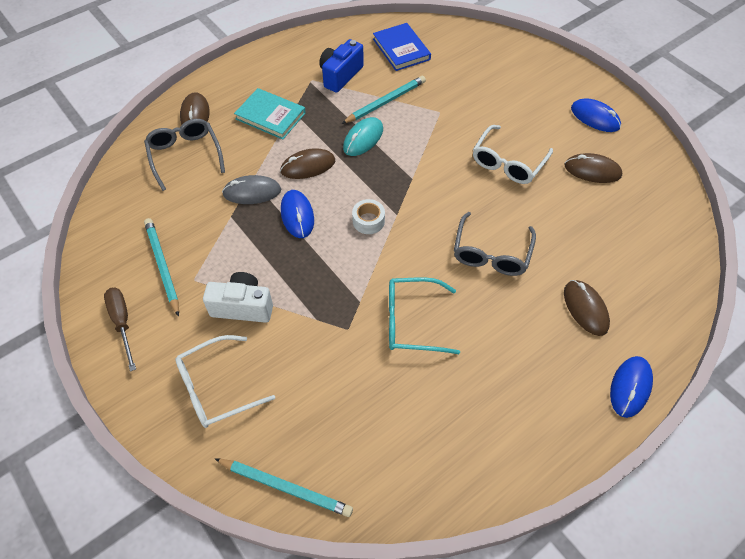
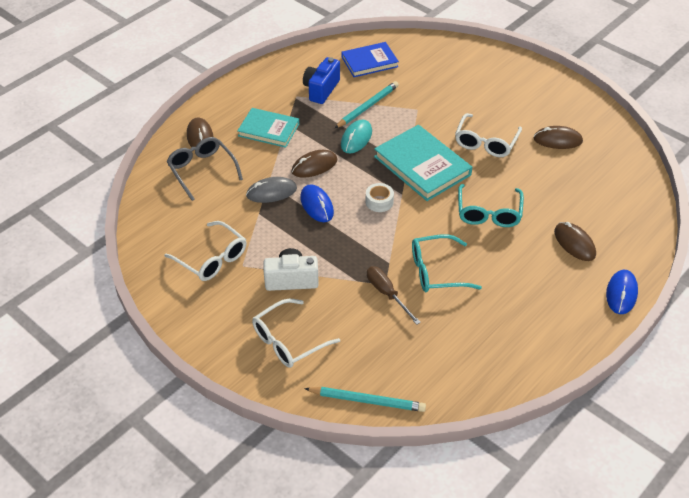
camera: 10 degrees left, 10 degrees down
brown screwdriver [104,287,136,372] -> brown screwdriver moved to [367,266,421,325]
turquoise pencil [144,218,179,317] -> white glasses [164,221,247,281]
blue book [373,23,431,71] -> blue book turned 75 degrees counterclockwise [342,42,399,77]
grey glasses [454,212,536,276] -> turquoise glasses [458,184,524,227]
blue mouse [571,99,621,132] -> none
none -> turquoise book [374,125,472,201]

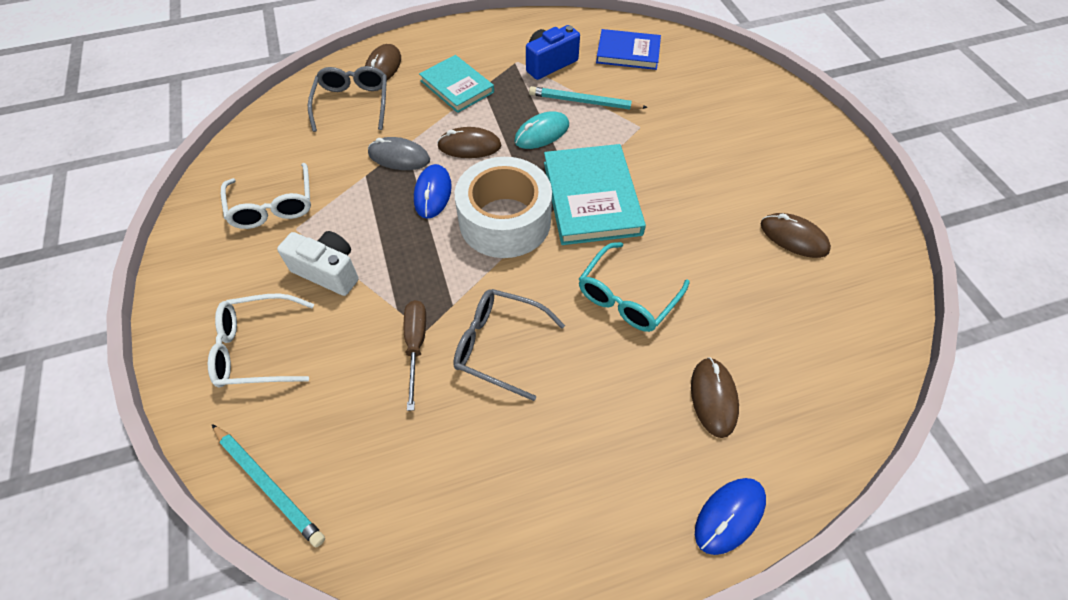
camera: 30 degrees right, 10 degrees up
turquoise pencil [335,81,399,128] -> turquoise pencil turned 150 degrees counterclockwise [529,86,648,110]
white tape [366,183,394,212] -> white tape [455,157,552,258], size x2.45
turquoise glasses [412,234,482,292] -> grey glasses [453,289,565,401]
white glasses [455,113,522,157] -> none

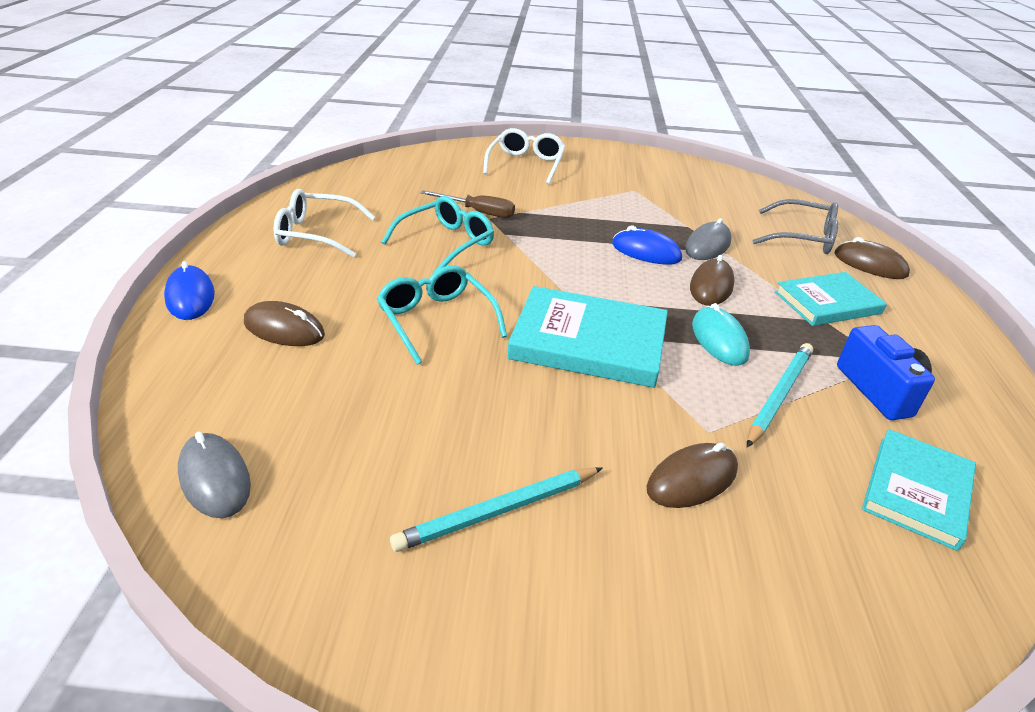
camera: 110 degrees right, 20 degrees down
turquoise pencil [212,424,325,547] -> turquoise pencil moved to [390,467,603,552]
white glasses [221,163,311,229] -> white glasses moved to [274,189,375,257]
white camera [277,231,359,296] -> none
grey glasses [453,289,565,401] -> turquoise glasses [381,196,494,272]
white tape [455,157,552,258] -> none
blue book [596,29,661,70] -> turquoise book [862,429,976,551]
brown mouse [761,213,831,258] -> brown mouse moved to [647,443,738,508]
none -> grey mouse [178,432,251,518]

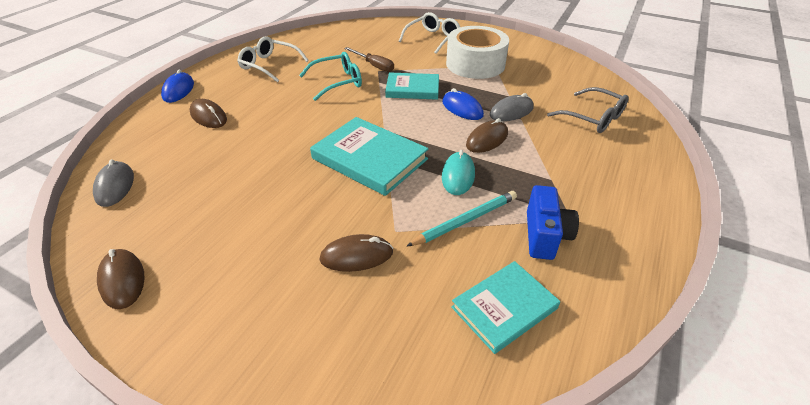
camera: 25 degrees right, 5 degrees up
turquoise glasses [377,265,507,365] -> none
turquoise pencil [390,467,603,552] -> none
turquoise book [775,272,887,326] -> turquoise book moved to [385,72,439,100]
brown mouse [835,237,910,279] -> brown mouse moved to [97,249,145,309]
none -> white tape [446,26,509,79]

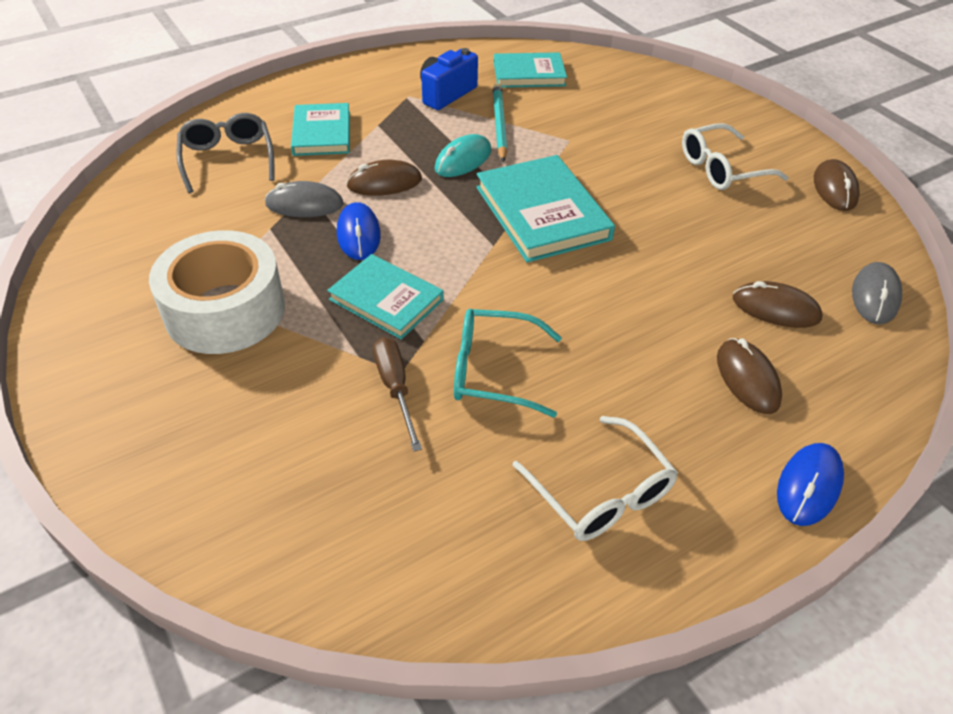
camera: 150 degrees left, 5 degrees up
brown mouse [320,234,393,272] -> brown mouse moved to [733,281,823,328]
white glasses [399,12,460,54] -> white glasses moved to [682,123,789,190]
turquoise pencil [406,191,517,247] -> turquoise pencil turned 90 degrees clockwise [493,83,507,163]
none -> turquoise book [291,103,350,156]

